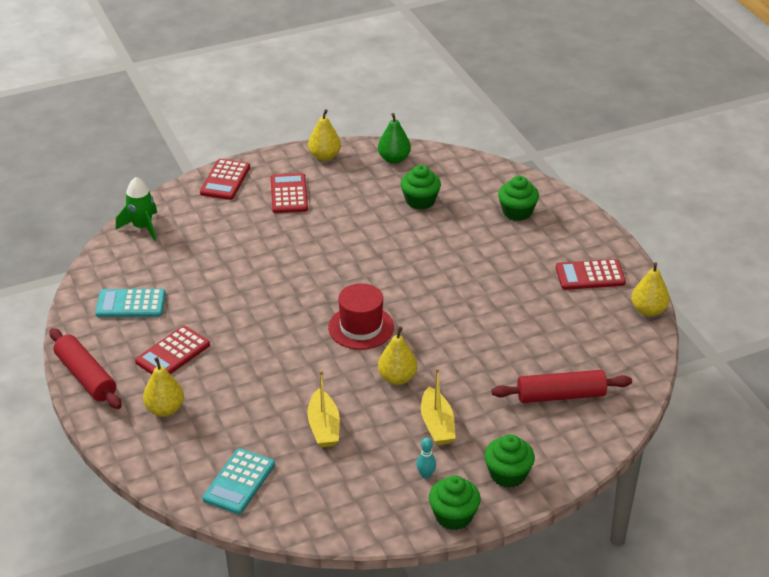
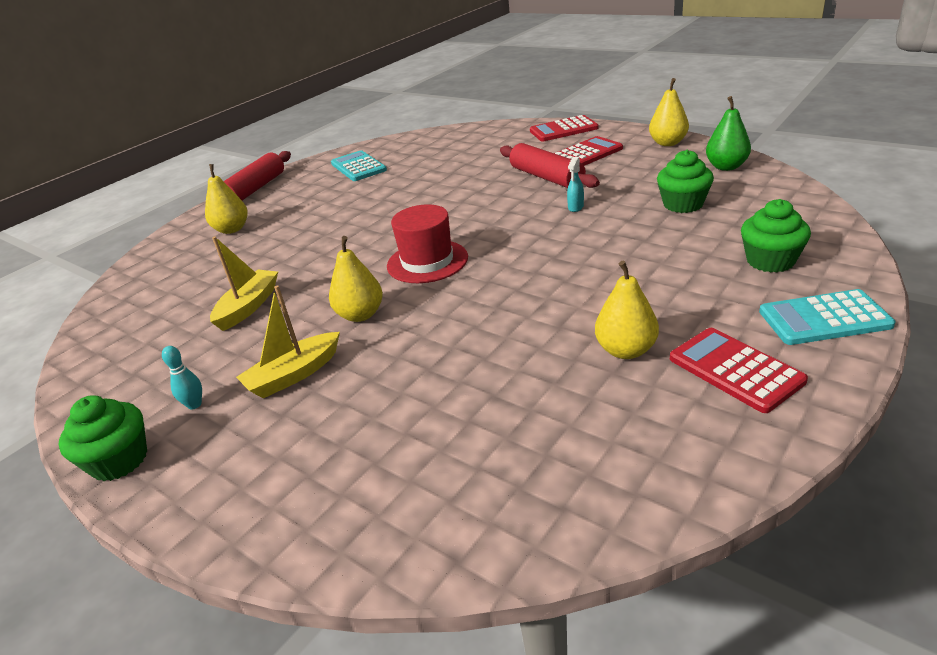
camera: 65 degrees right, 5 degrees down
green rocket [116,177,157,241] -> none
red calculator [135,326,210,374] -> none
turquoise calculator [202,448,275,514] -> turquoise calculator moved to [759,289,896,345]
yellow boat [307,370,340,447] -> yellow boat turned 150 degrees clockwise [210,237,278,331]
green cupcake [484,434,535,488] -> none
red rolling pin [492,370,632,403] -> red rolling pin moved to [500,143,600,188]
yellow pear [631,262,670,316] -> yellow pear moved to [595,260,659,359]
none -> turquoise spray bottle [567,157,584,212]

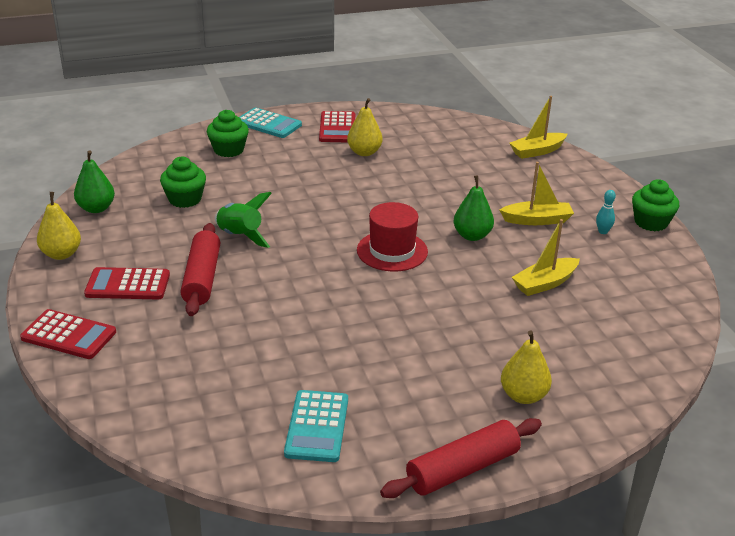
camera: 150 degrees left, 0 degrees up
yellow pear [329,236,383,322] -> green pear [453,175,494,241]
turquoise spray bottle [567,157,584,212] -> green rocket [215,192,272,248]
none -> yellow boat [509,96,568,159]

